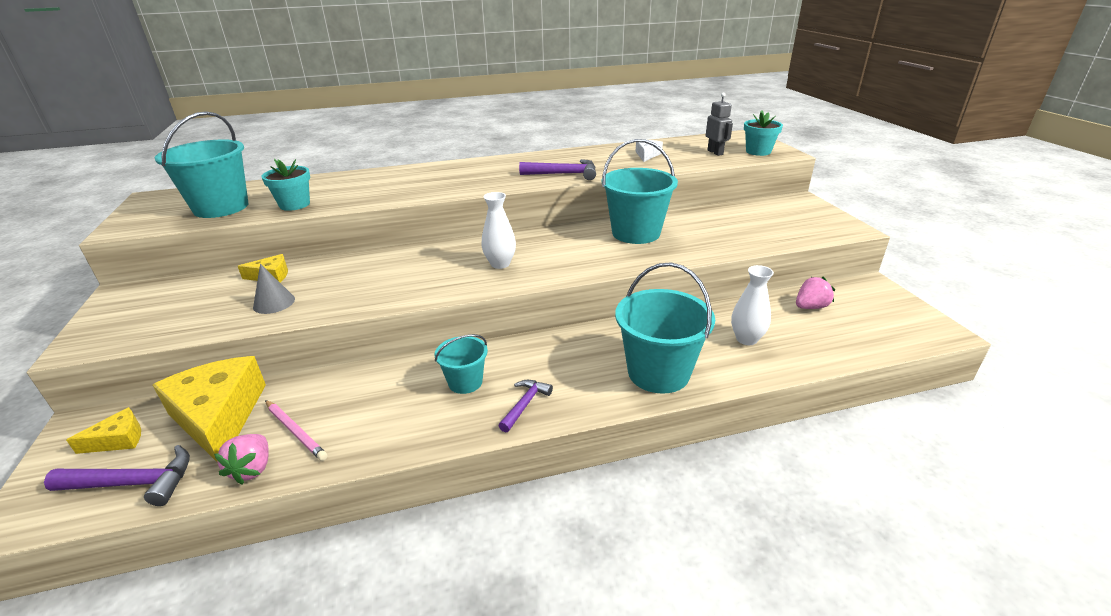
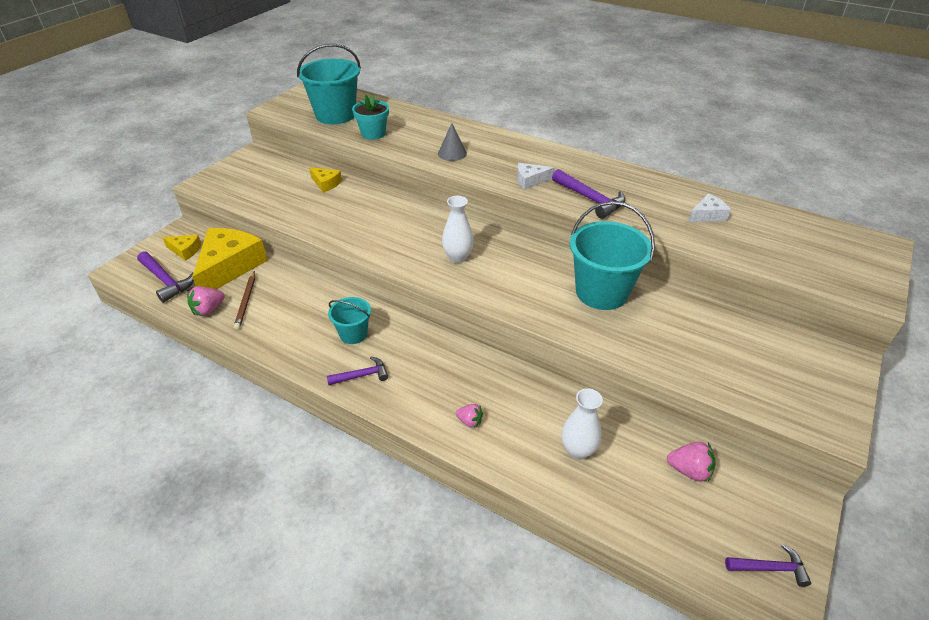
camera: 45 degrees right, 10 degrees up
grey cone [253,264,295,314] -> grey cone moved to [438,123,467,161]
pink pencil [265,400,328,461] -> brown pencil [234,271,255,329]
turquoise bucket [615,263,715,394] -> pink strawberry [456,404,483,428]
grey robot [706,92,733,156] -> none
turquoise flower pot [744,110,783,156] -> none
none -> white cheese [517,163,555,190]
none -> purple hammer [725,544,811,587]

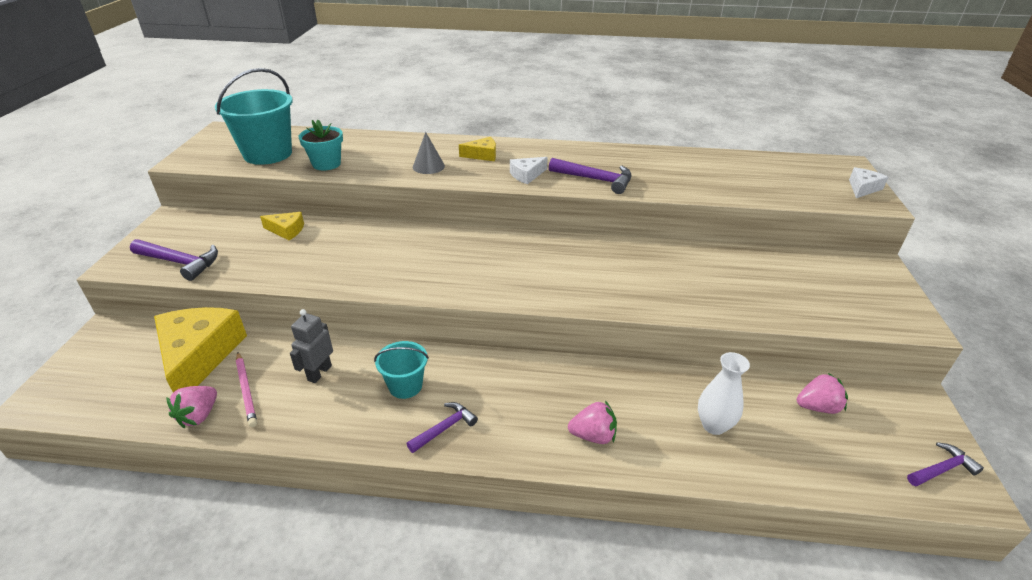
camera: 25 degrees left, 5 degrees down
purple hammer [137,251,194,303] -> purple hammer moved to [130,239,218,281]
yellow cheese [163,235,201,261] -> yellow cheese moved to [459,137,496,161]
brown pencil [234,271,255,329] -> pink pencil [236,352,257,427]
white vase [442,196,474,263] -> none
pink strawberry [456,404,483,428] -> pink strawberry [568,401,617,444], size x1.52
turquoise bucket [570,201,655,310] -> none
white cheese [688,193,731,222] -> white cheese moved to [849,167,888,198]
none -> grey robot [290,309,333,383]

